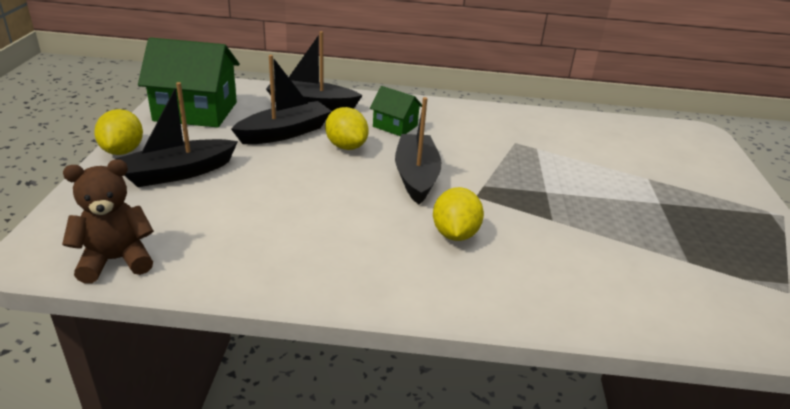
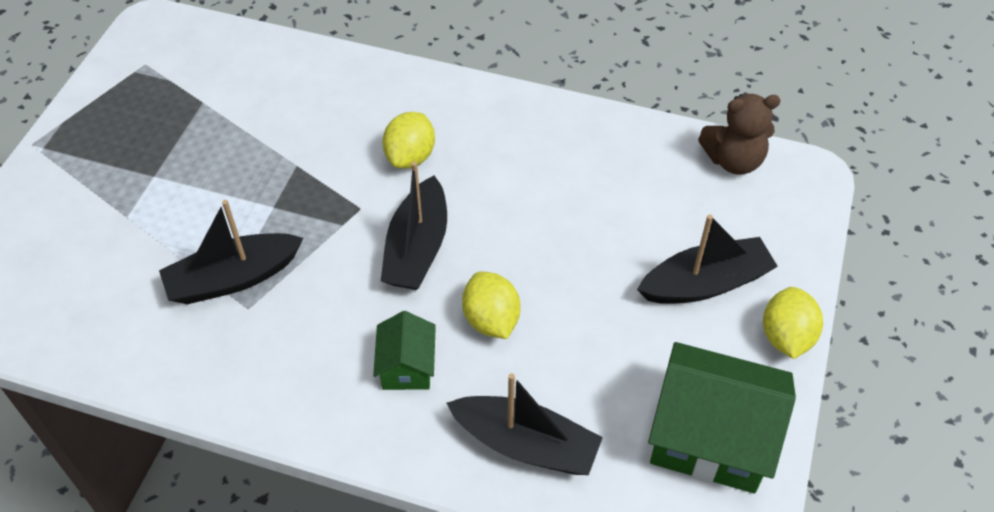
camera: 165 degrees left, 20 degrees up
black boat [231,55,332,144] -> black boat moved to [159,200,303,304]
green house [370,86,422,136] -> green house turned 45 degrees clockwise [373,311,436,390]

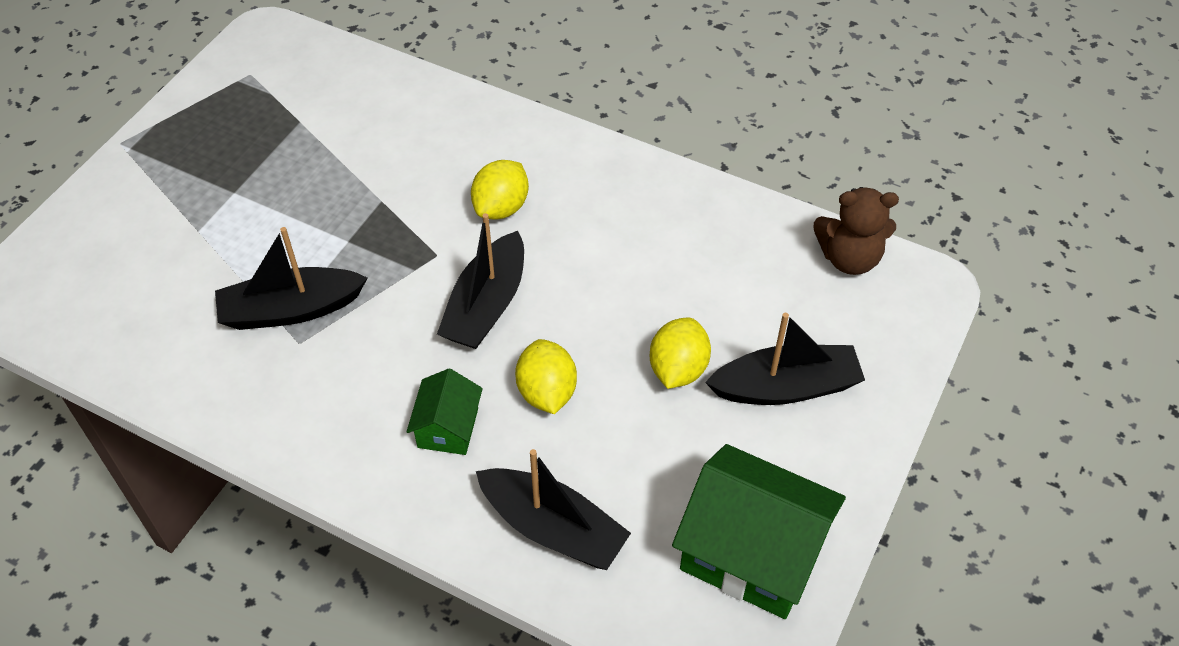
camera: 10 degrees right, 0 degrees up
yellow lemon [763,287,823,359] -> yellow lemon moved to [650,318,711,389]

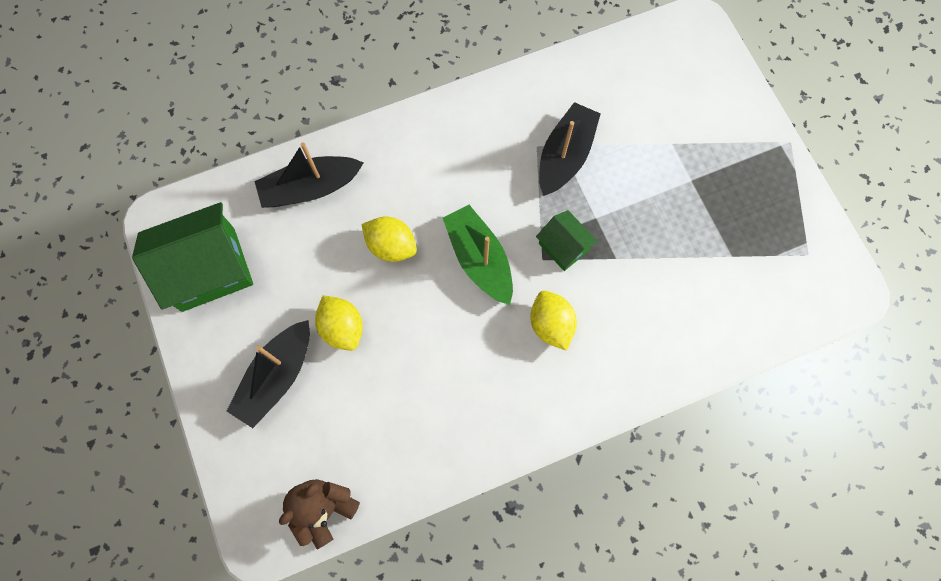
camera: 130 degrees right, 20 degrees up
green house [406,368,483,455] -> green house moved to [536,210,598,271]
black boat [437,213,524,349] -> green boat [443,205,513,305]

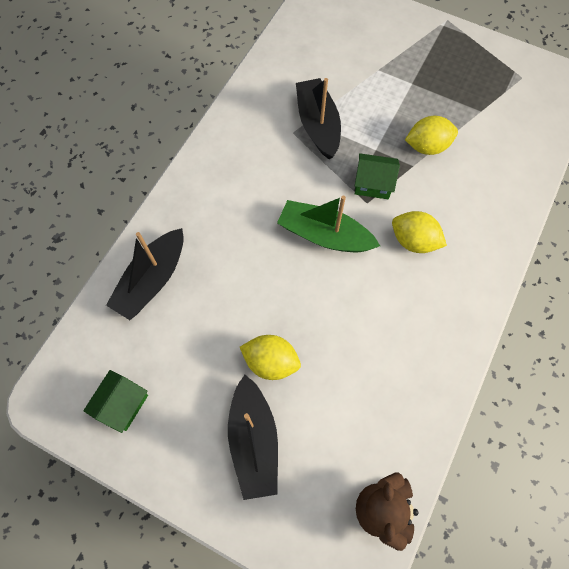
camera: 40 degrees left, 5 degrees down
green house [132,202,253,312] -> green house [83,370,148,433], size x0.52
yellow lemon [361,217,417,262] -> yellow lemon moved to [405,116,458,155]

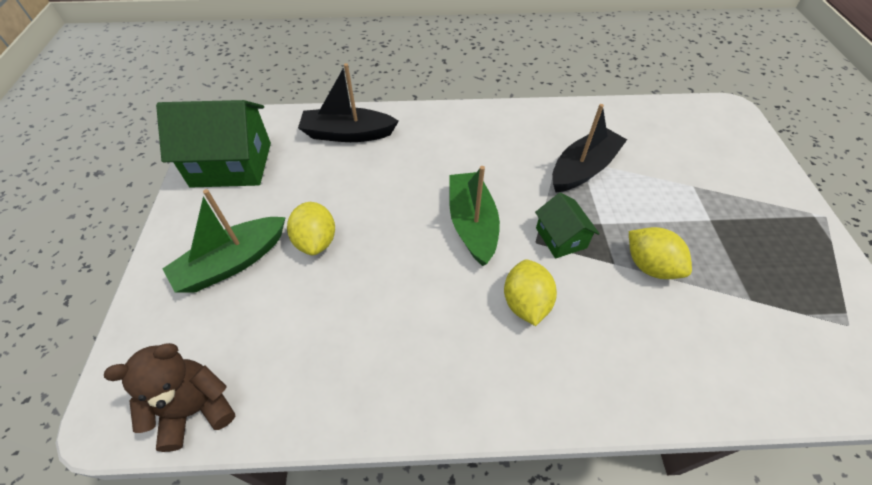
camera: 60 degrees right, 15 degrees down
green house [83,370,148,433] -> green house [156,100,271,188], size x1.91
black boat [228,375,278,500] -> green boat [163,189,286,293]

